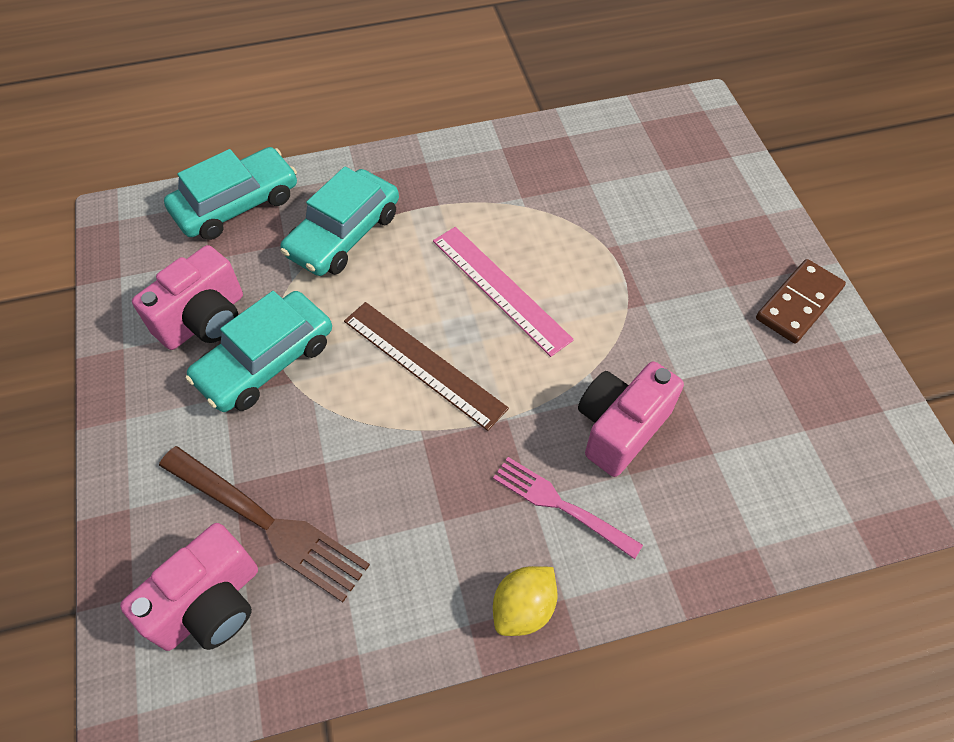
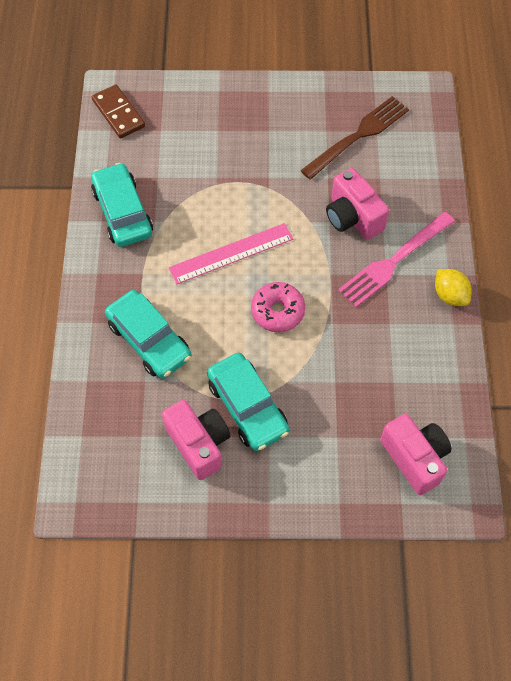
camera: 75 degrees left, 5 degrees up
brown fork [159,446,370,602] -> brown fork moved to [300,96,409,180]
turquoise car [164,147,297,240] -> turquoise car moved to [91,163,153,247]
brown ruler [344,302,509,431] -> pink donut [251,282,305,332]
pink fork [493,457,643,559] -> pink fork [338,212,455,307], size x1.52
brown domino [756,259,846,343] -> brown domino moved to [92,84,145,139]

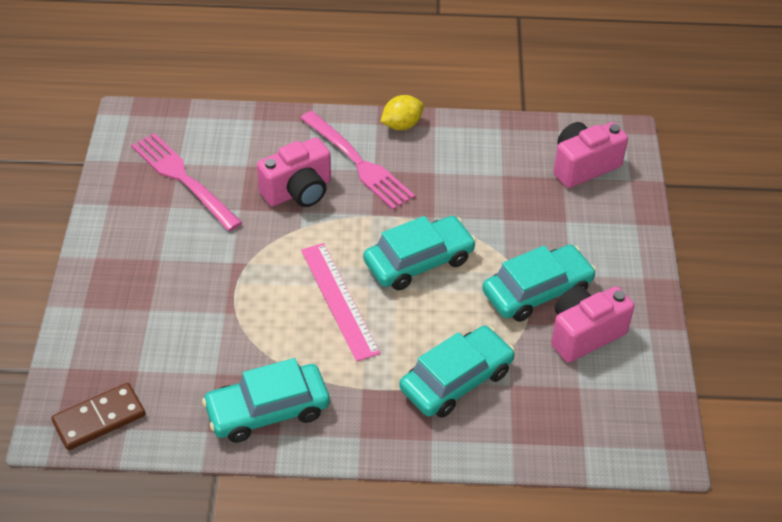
camera: 90 degrees left, 15 degrees down
pink donut [251,282,305,332] -> turquoise car [363,216,476,290]
brown fork [300,96,409,180] -> pink fork [131,133,243,231]

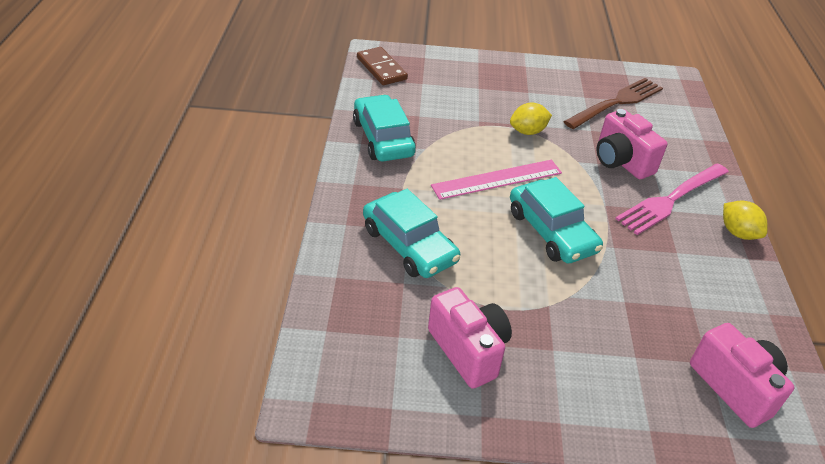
camera: 90 degrees right, 5 degrees down
pink fork [131,133,243,231] -> brown fork [563,78,663,129]
turquoise car [482,244,596,322] -> none
none -> yellow lemon [510,102,552,135]

